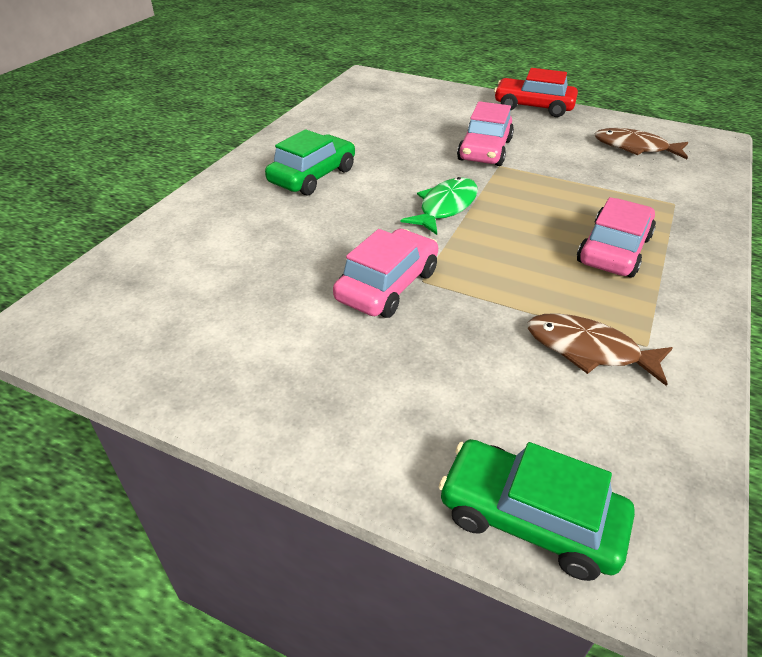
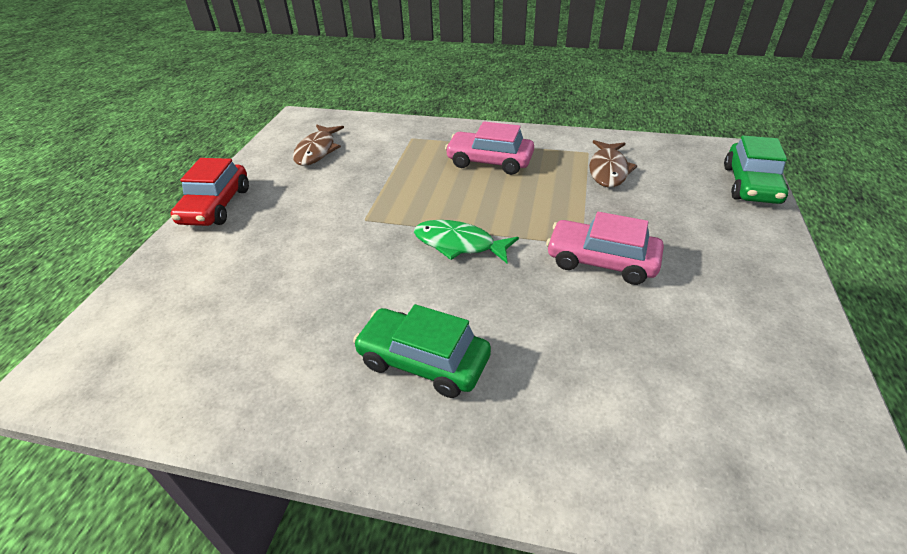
camera: 100 degrees left, 0 degrees up
pink car [457,101,514,166] -> none

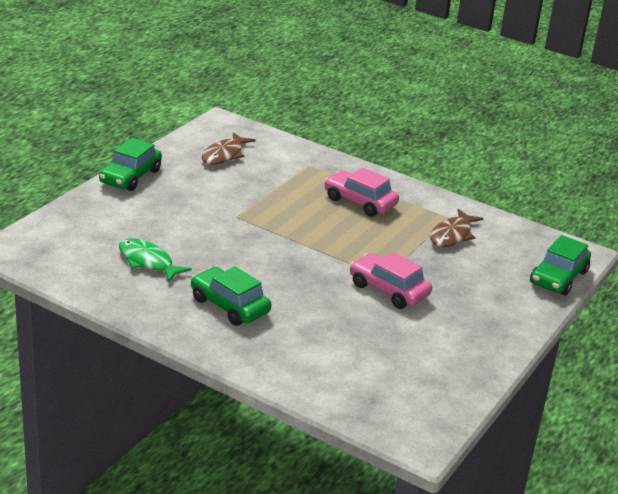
camera: 15 degrees right, 10 degrees down
red car [171,158,249,226] -> green car [99,138,162,191]
green fish [414,220,519,263] -> green fish moved to [119,238,192,282]

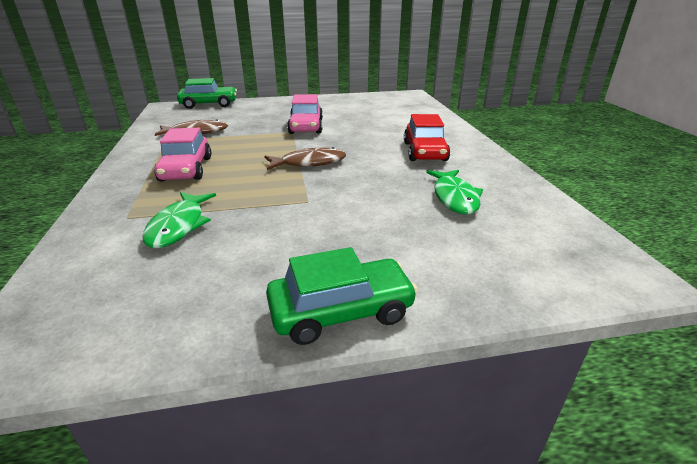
camera: 130 degrees left, 0 degrees up
green car [191,266,271,326] -> red car [404,114,450,161]
brown fish [202,132,255,165] -> brown fish moved to [264,147,346,170]
none -> green fish [143,192,216,248]

